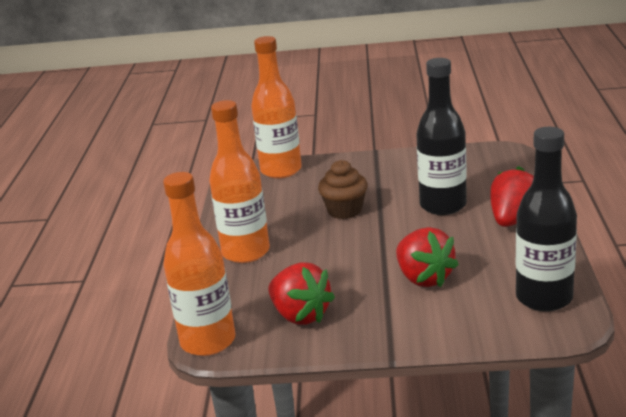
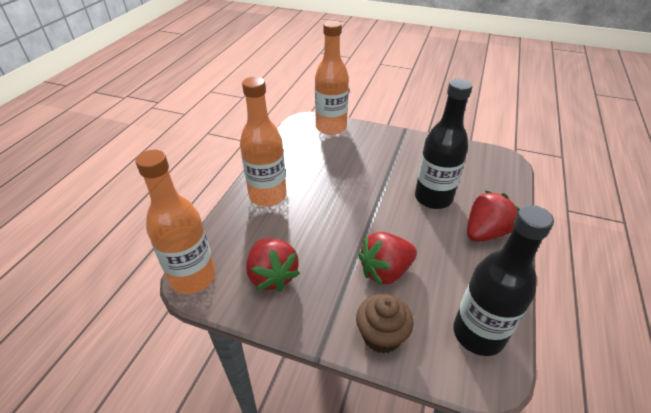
camera: 15 degrees right, 15 degrees up
brown cupcake [318,160,368,219] -> brown cupcake moved to [356,294,414,354]
red strawberry [396,227,459,287] -> red strawberry turned 75 degrees clockwise [358,232,417,285]

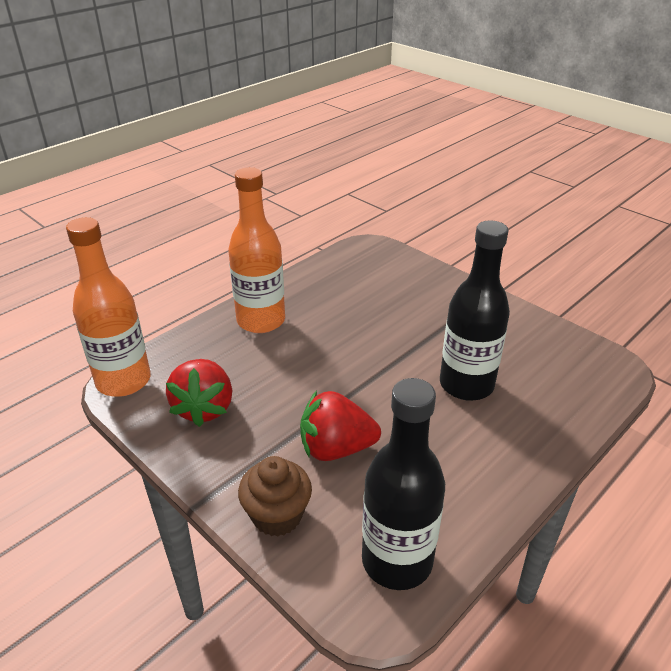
camera: 25 degrees right, 5 degrees down
orange bottle [315,21,349,135] -> none
red strawberry [467,191,519,242] -> none

